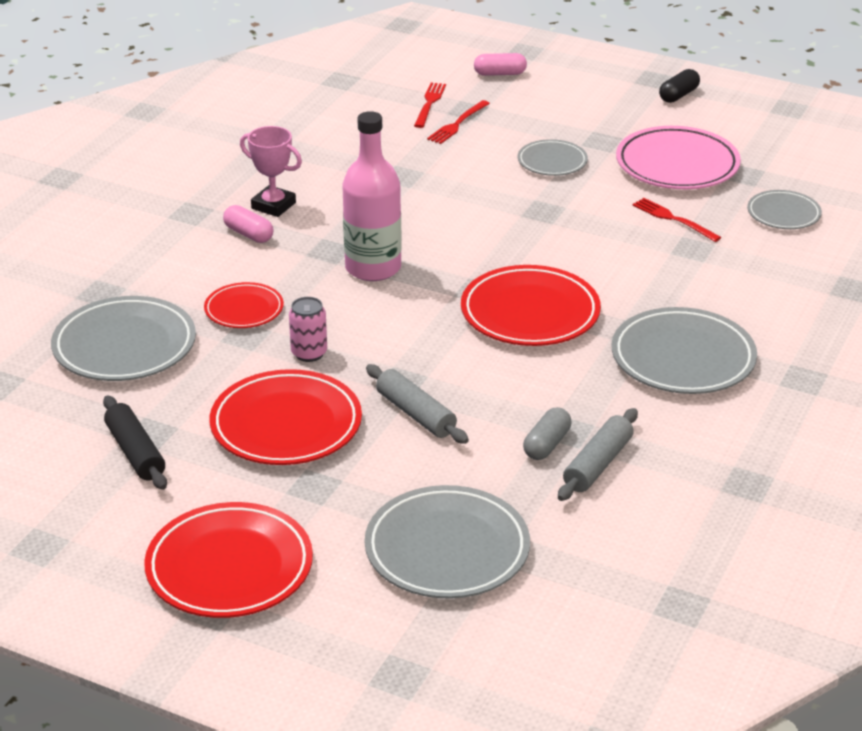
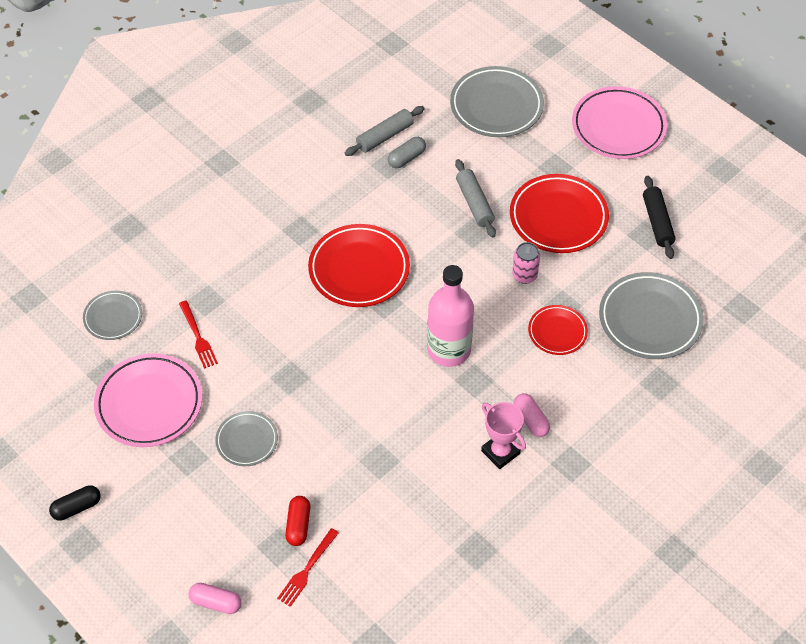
camera: 160 degrees left, 20 degrees up
red plate [144,502,313,618] -> pink plate [572,86,667,159]
red fork [427,100,490,144] -> red capsule [285,496,310,546]
grey plate [612,307,757,394] -> none

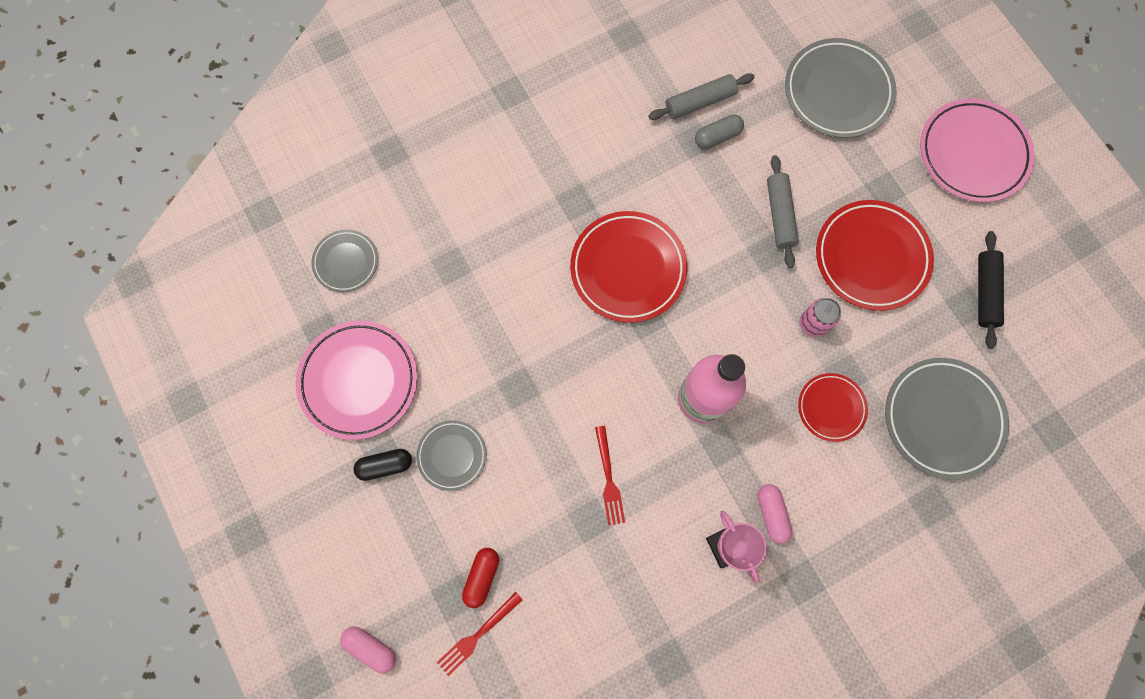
camera: 15 degrees right, 20 degrees up
black capsule [49,485,101,521] -> black capsule moved to [353,449,412,481]
red fork [179,300,218,369] -> red fork moved to [595,426,625,526]

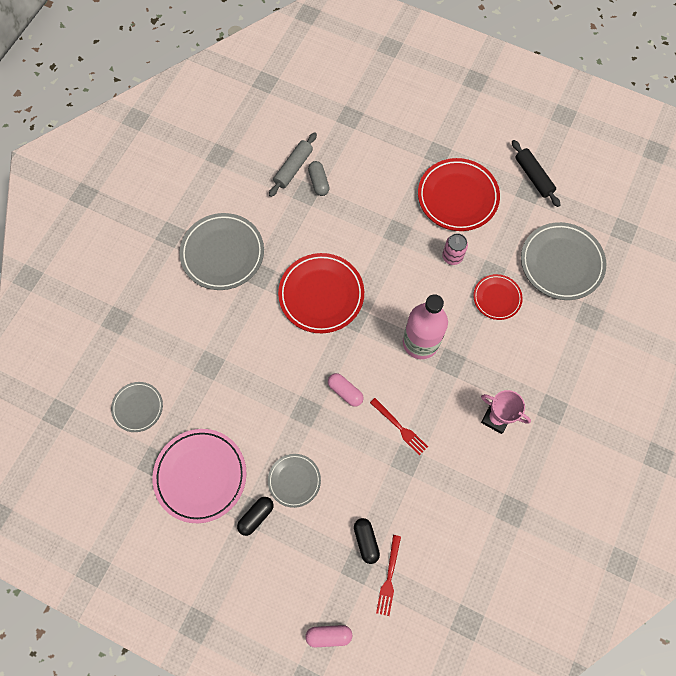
camera: 35 degrees left, 5 degrees down
red capsule [462,548,499,608] -> black capsule [354,518,380,564]
grey capsule [695,114,744,149] -> grey capsule turned 45 degrees counterclockwise [308,161,330,196]
pink capsule [757,484,793,544] -> pink capsule moved to [328,373,364,407]
grey rolling pin [767,155,799,268] -> none
grey plate [785,38,897,138] -> grey plate moved to [179,213,264,290]
pink plate [920,99,1035,202] -> none

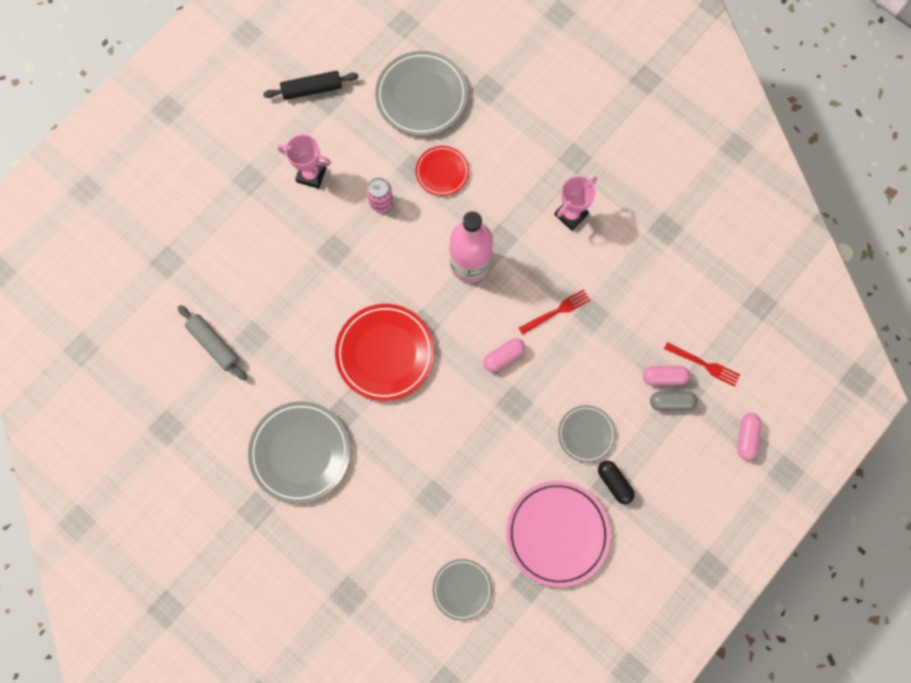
camera: 75 degrees left, 5 degrees up
grey capsule [308,161,330,196] -> grey capsule moved to [650,391,698,411]
black capsule [354,518,380,564] -> pink capsule [643,366,690,385]
red plate [418,158,500,231] -> pink trophy [278,134,331,189]

